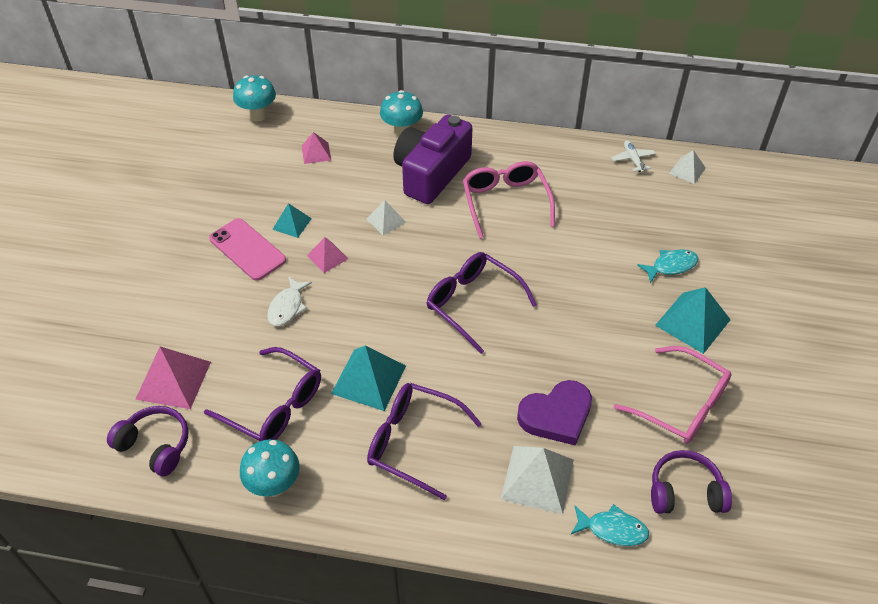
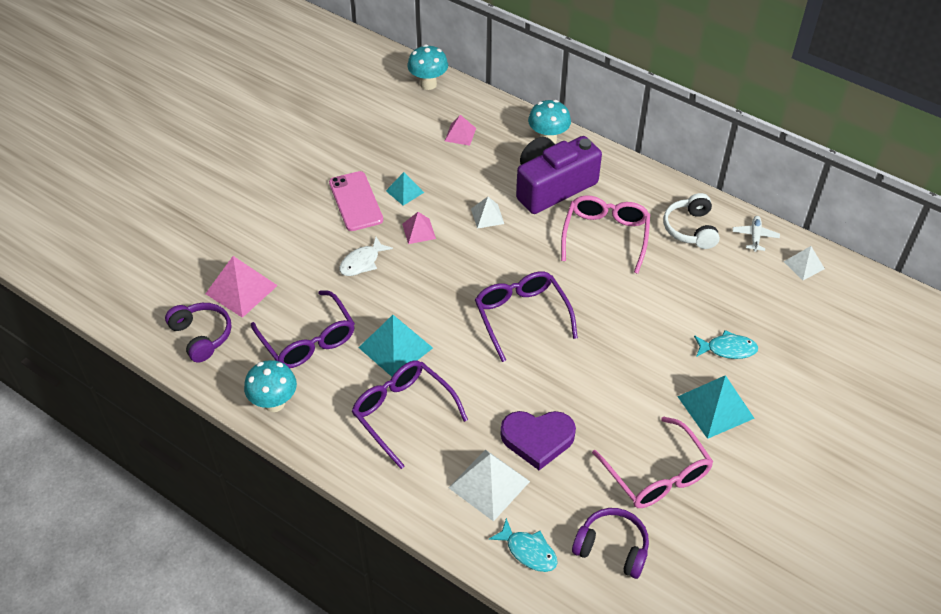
camera: 25 degrees right, 0 degrees up
none -> white headphones [663,193,720,249]

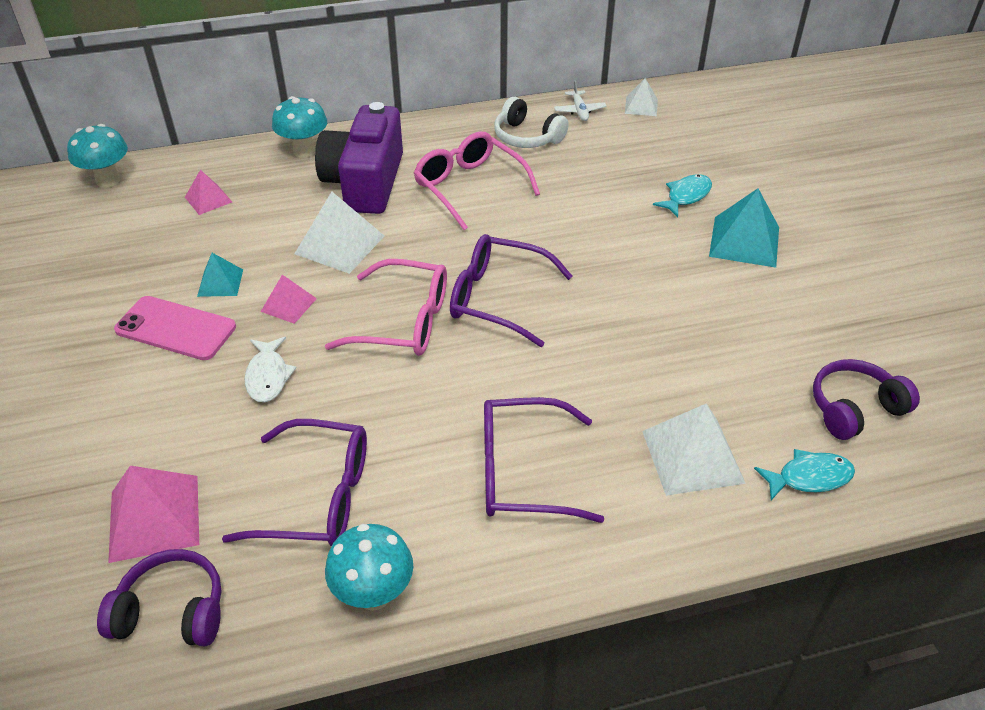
camera: 50 degrees left, 5 degrees down
turquoise pyramid [358,315,433,377] -> none
white pyramid [471,197,504,229] -> white pyramid [295,192,384,274], size x1.73
purple heart [500,411,576,470] -> none
pink glasses [592,416,713,508] -> pink glasses moved to [325,259,447,356]
white plane [733,216,780,252] -> white plane turned 150 degrees counterclockwise [554,81,607,121]

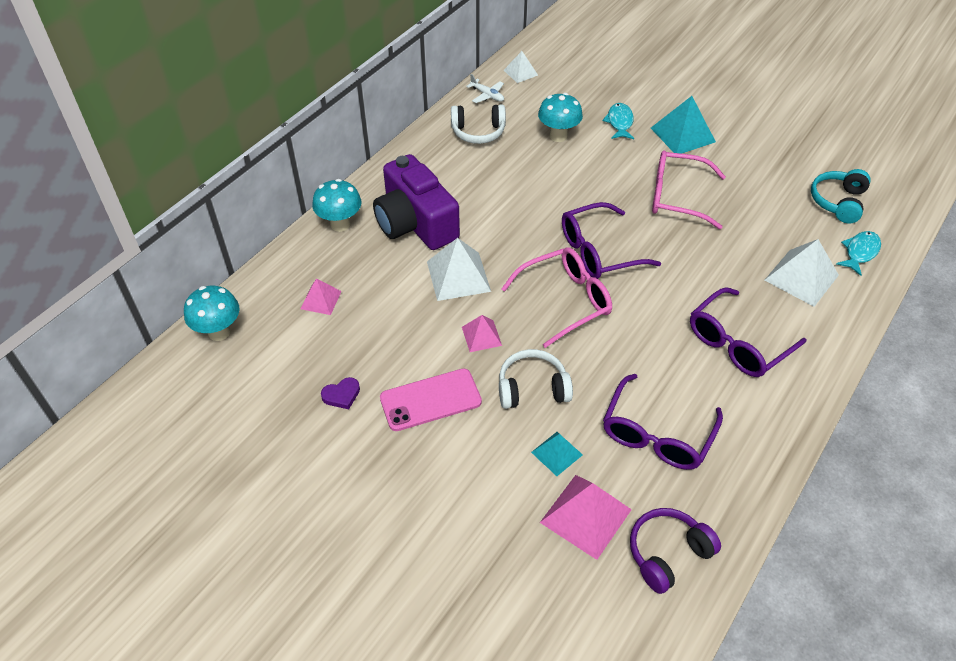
camera: 40 degrees left, 5 degrees up
turquoise pyramid [197,253,243,297] -> turquoise pyramid moved to [531,432,583,476]
purple glasses [222,419,367,546] -> purple glasses turned 150 degrees clockwise [603,374,723,470]
white fish [245,337,296,402] -> white headphones [499,349,573,409]
turquoise mushroom [325,524,413,611] -> turquoise mushroom moved to [538,93,583,142]
pink glasses [414,131,540,230] -> pink glasses moved to [652,150,726,229]
purple headphones [813,359,920,440] -> turquoise headphones [811,169,871,223]
none -> purple heart [321,377,360,409]

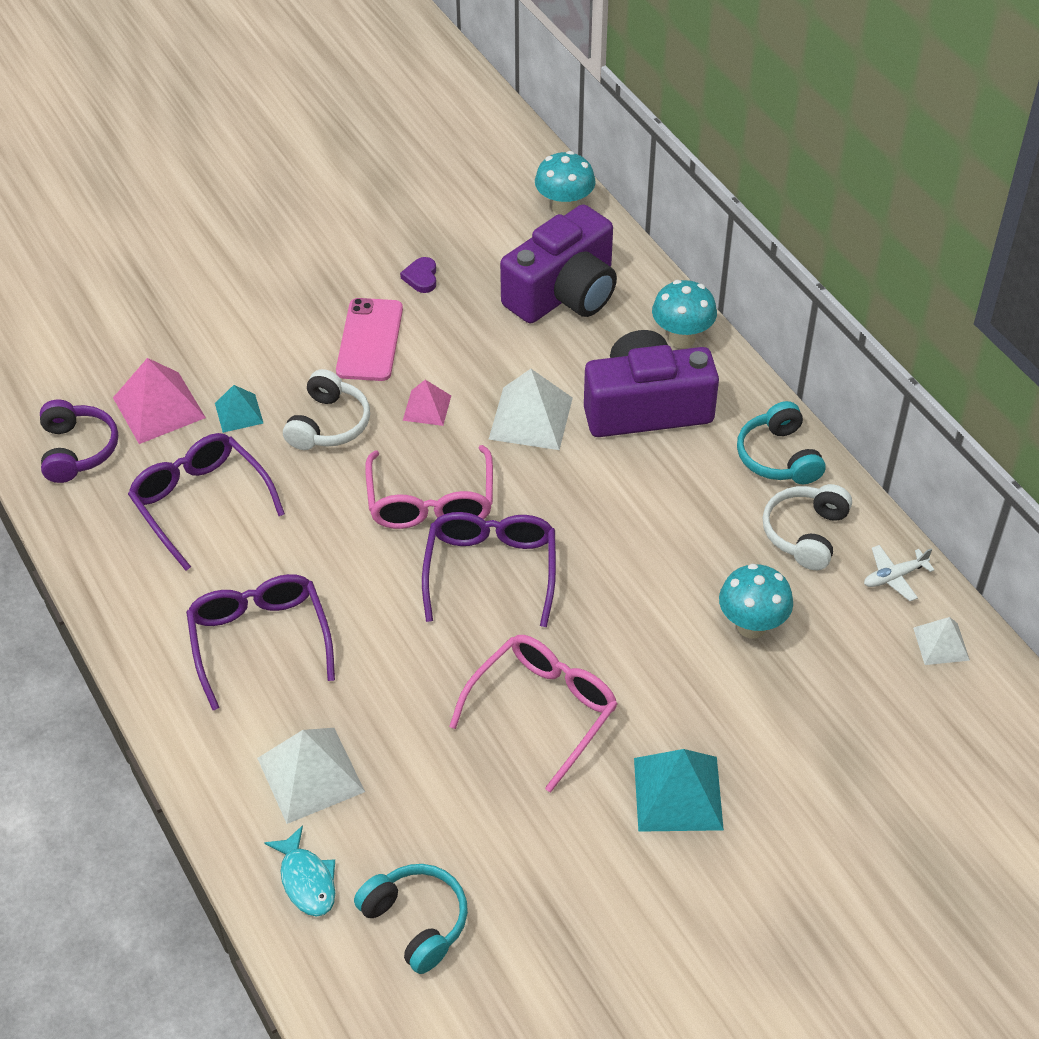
camera: 115 degrees right, 0 degrees up
pink pyramid [300,278,342,315] -> purple camera [500,205,617,323]
turquoise fish [603,103,634,139] -> none
none -> turquoise headphones [737,401,826,484]

